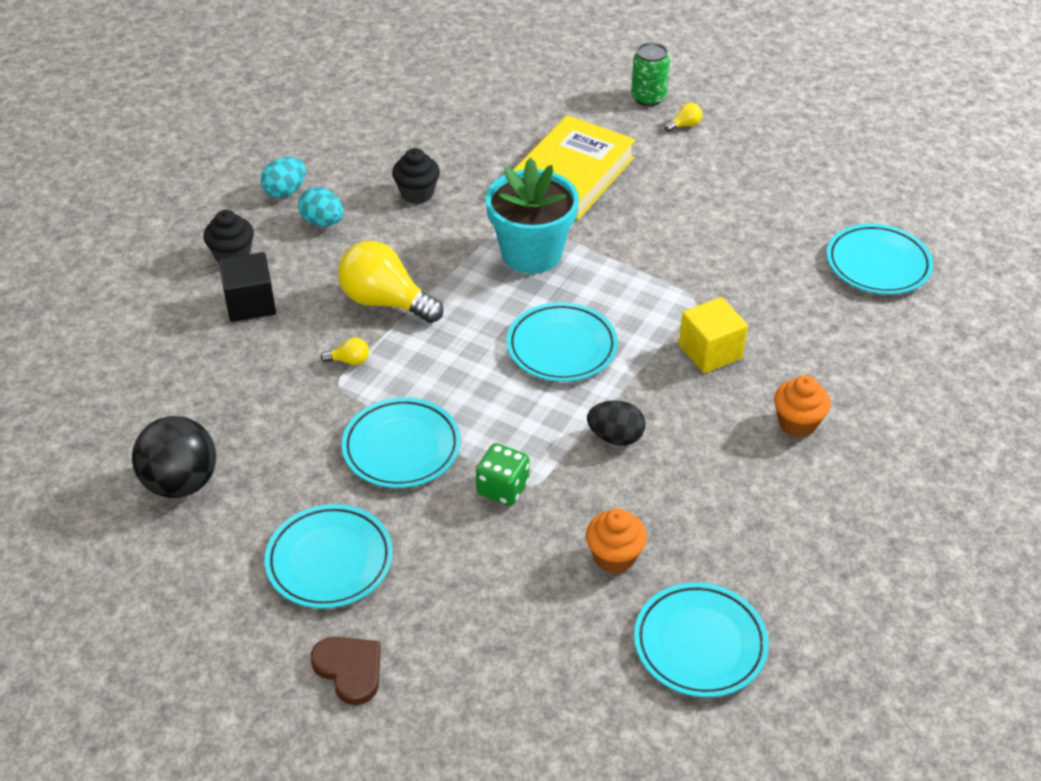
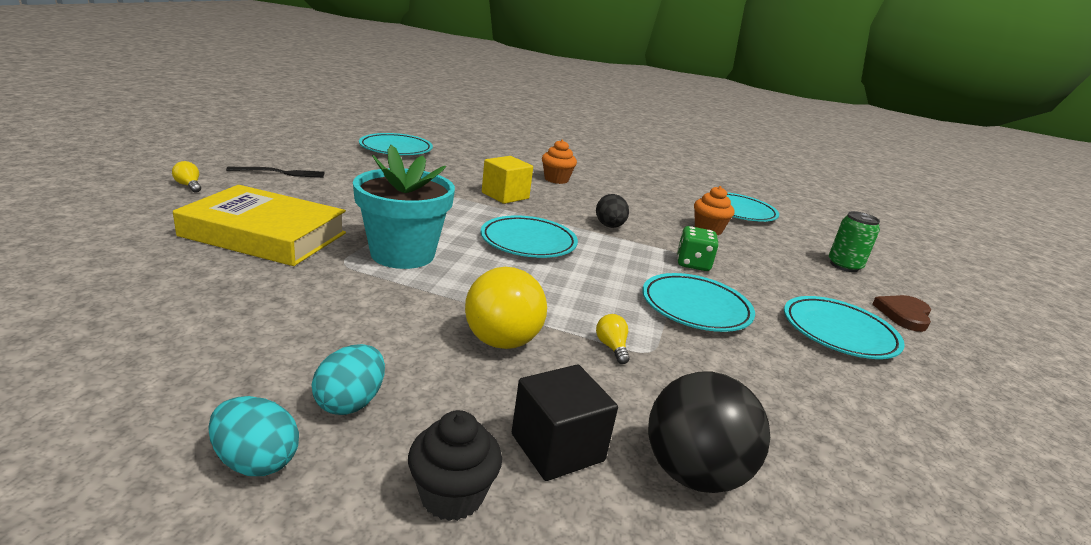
camera: 110 degrees left, 20 degrees down
black ball [132,416,216,498] -> black ball moved to [648,372,770,493]
black cupcake [392,148,440,204] -> none
green can [631,43,670,106] -> green can moved to [828,211,880,272]
none -> black fork [226,167,325,178]

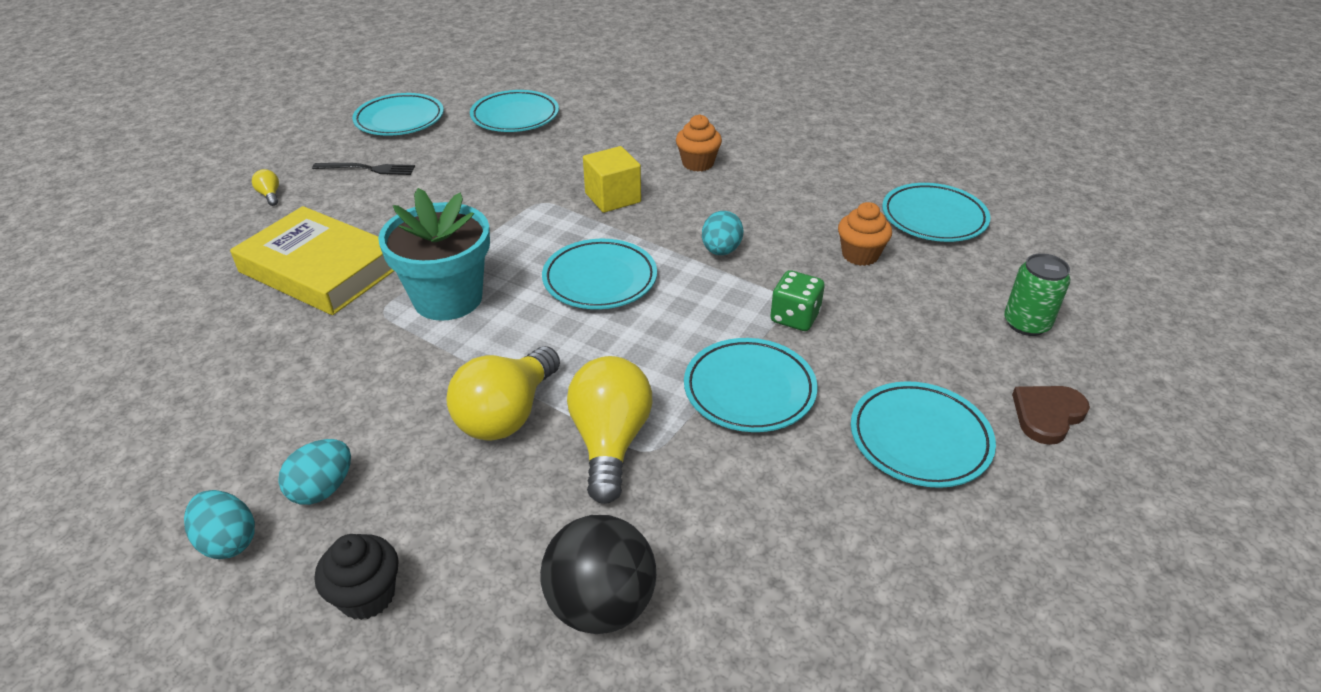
camera: 20 degrees right, 15 degrees up
black cube [512,365,618,481] -> none
black egg [596,194,629,228] -> turquoise egg [702,211,743,255]
yellow light bulb [596,314,630,364] -> yellow light bulb [567,356,652,504], size x2.41
none -> turquoise plate [352,93,444,136]

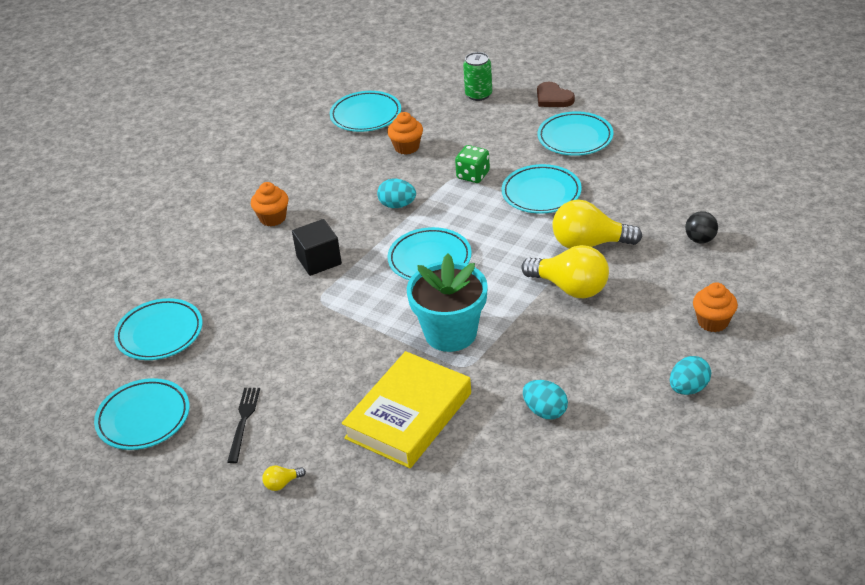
camera: 85 degrees left, 0 degrees up
turquoise egg [278,439,351,505] -> turquoise egg moved to [523,380,568,419]
black cupcake [315,534,399,620] -> orange cupcake [693,282,738,332]
black ball [540,515,656,634] -> black ball [685,211,718,243], size x0.57
yellow cube [583,146,641,213] -> black cube [292,219,342,276]

